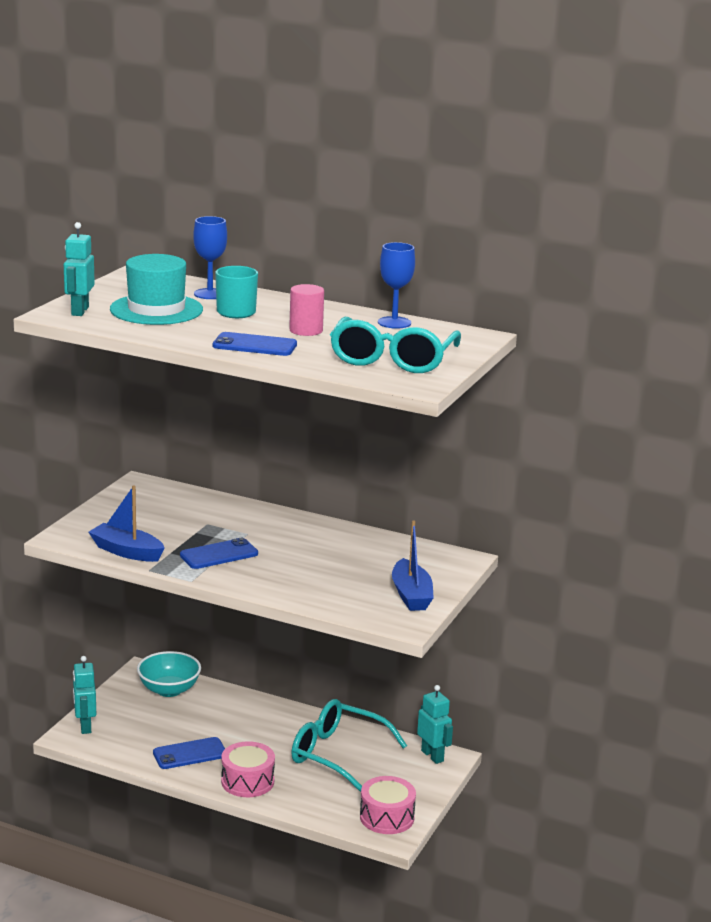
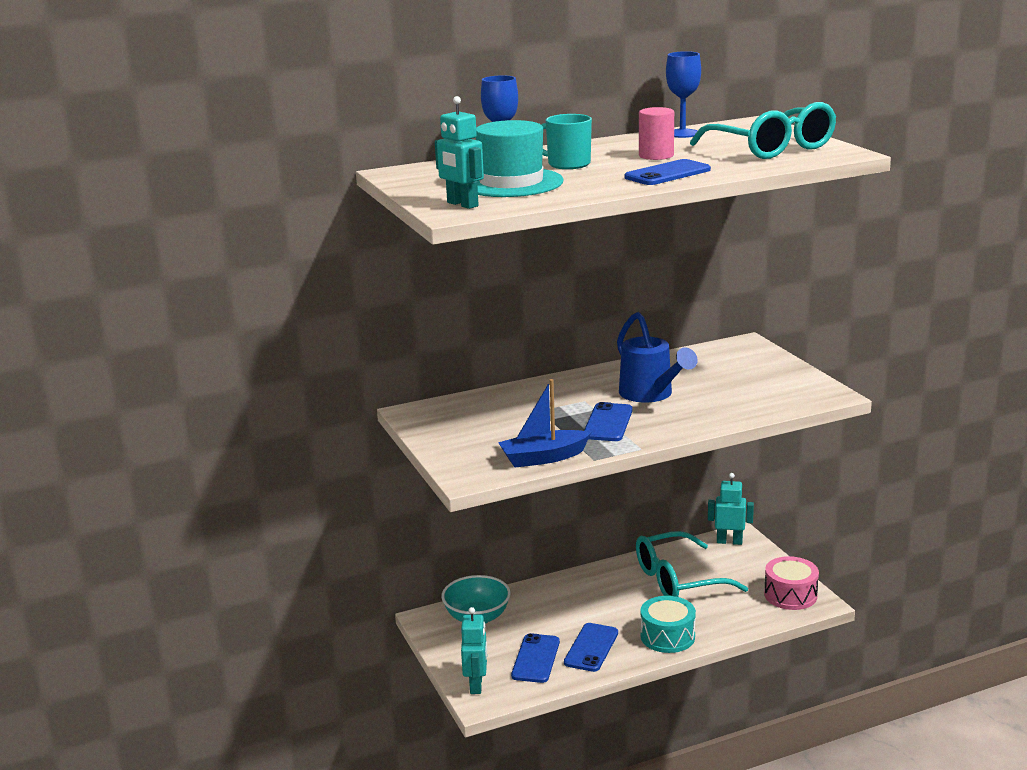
camera: 45 degrees left, 0 degrees up
turquoise robot [73,656,96,734] -> turquoise robot turned 120 degrees counterclockwise [461,607,487,694]
pink drum [221,741,275,797] -> turquoise drum [640,596,696,653]
blue boat [392,521,434,611] -> none
none -> blue phone [511,633,560,683]
none -> blue watering can [617,312,698,402]

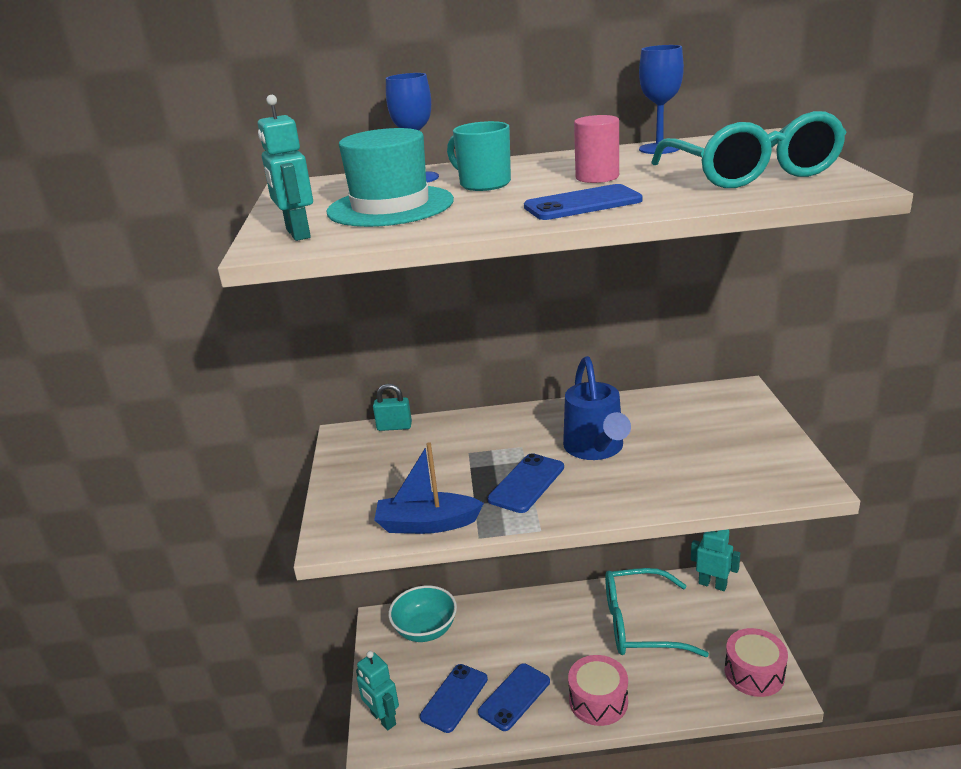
camera: 20 degrees right, 5 degrees up
turquoise robot [461,607,487,694] -> turquoise robot turned 120 degrees clockwise [356,651,399,731]
turquoise drum [640,596,696,653] -> pink drum [568,655,628,726]
none -> turquoise padlock [373,384,412,431]

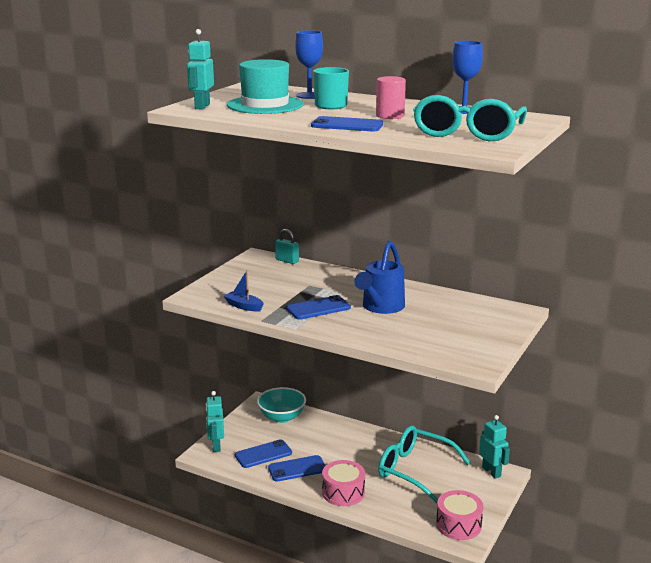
camera: 30 degrees right, 5 degrees down
blue boat [374,442,484,534] -> blue boat [224,270,264,312], size x0.66

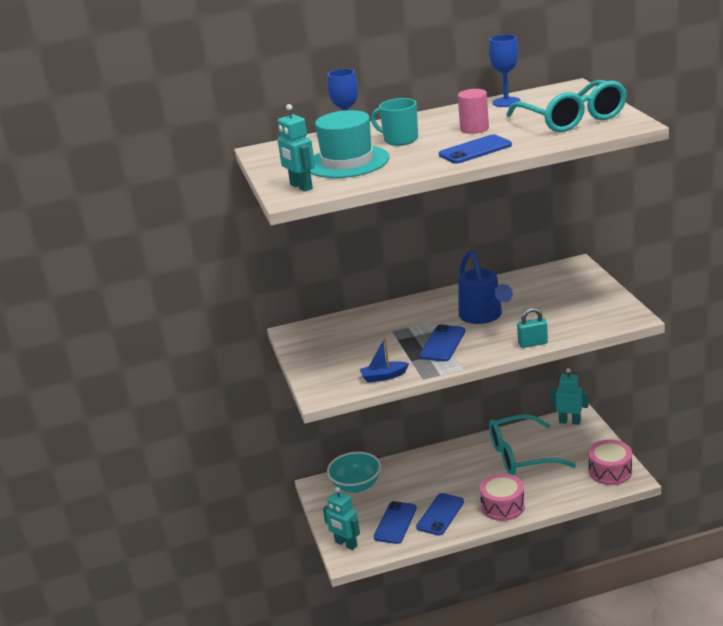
camera: 40 degrees left, 5 degrees up
turquoise padlock [275,229,299,264] -> turquoise padlock moved to [517,308,548,348]

